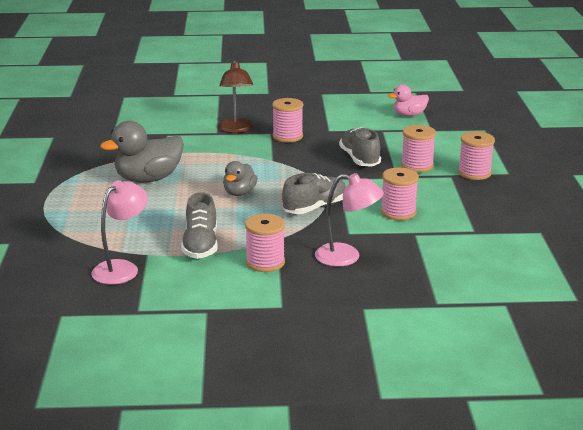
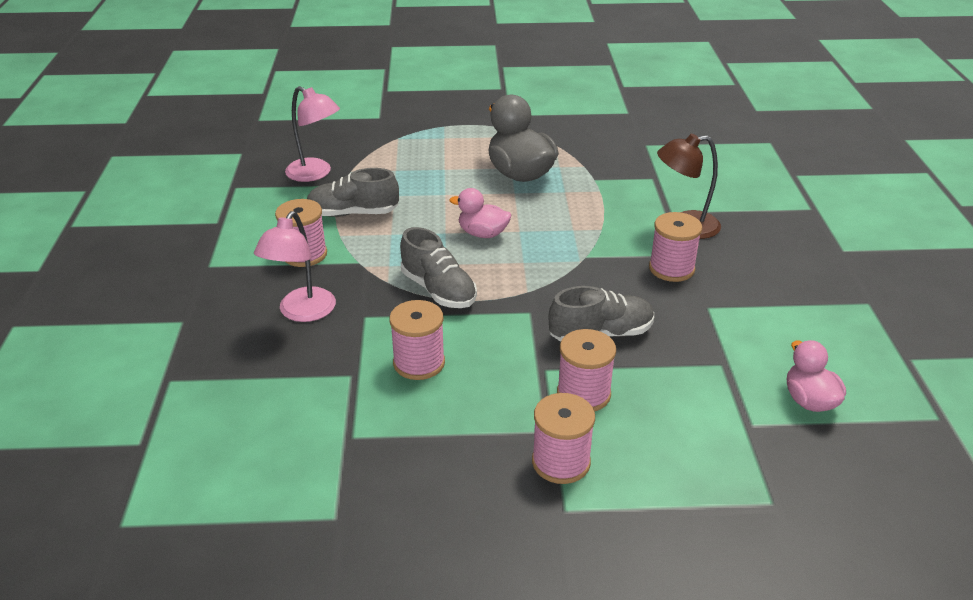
camera: 90 degrees right, 10 degrees up
grey duck [223,161,258,196] -> pink duck [449,188,511,238]

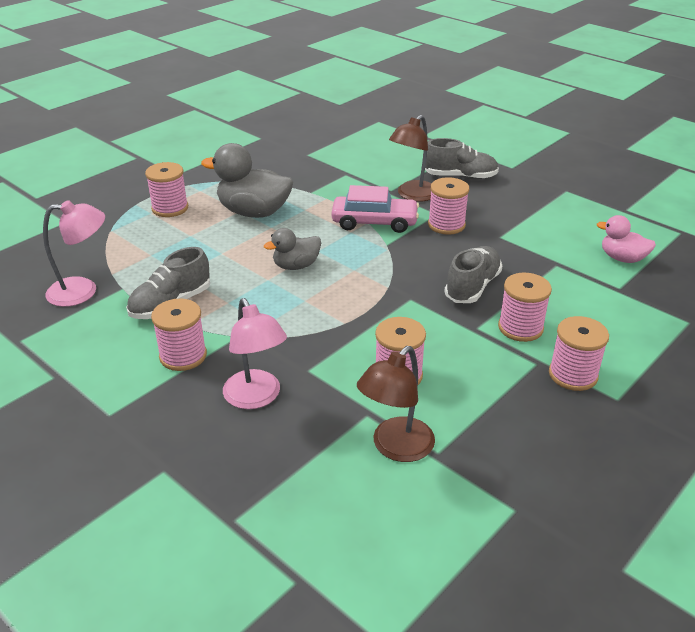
camera: 45 degrees left, 0 degrees up
grey shoe [400,227,477,308] -> grey shoe moved to [425,138,499,180]
pink duck [449,188,511,238] -> grey duck [264,228,321,270]
none -> pink spool [145,162,188,217]
none -> pink car [332,185,419,233]
none -> brown lamp [357,346,435,462]

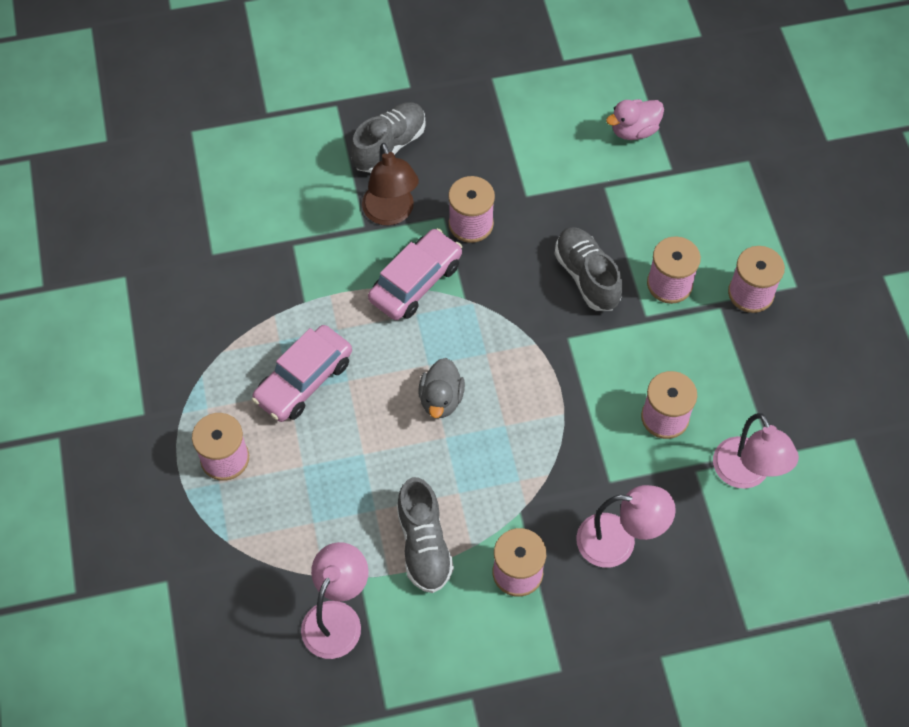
camera: 55 degrees left, 25 degrees up
grey duck [201,143,293,218] -> pink car [252,325,352,422]
brown lamp [357,346,435,462] -> pink lamp [713,413,799,489]

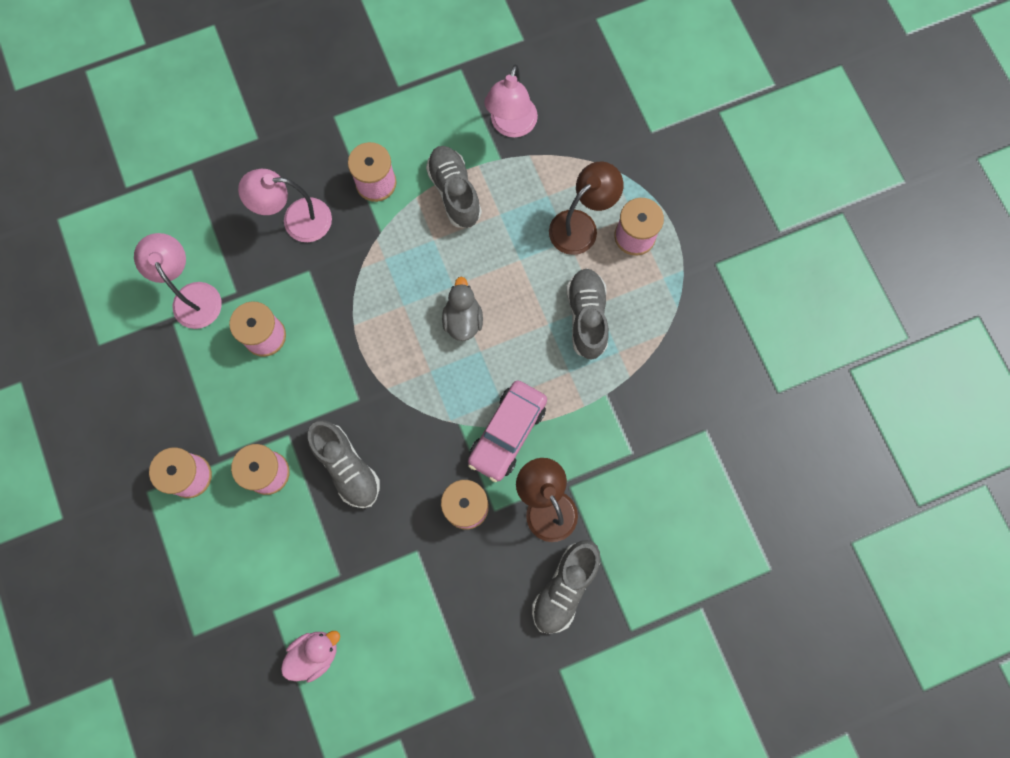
camera: 170 degrees right, 15 degrees up
pink car [252,325,352,422] -> grey shoe [566,268,609,360]
none -> brown lamp [549,162,623,255]

